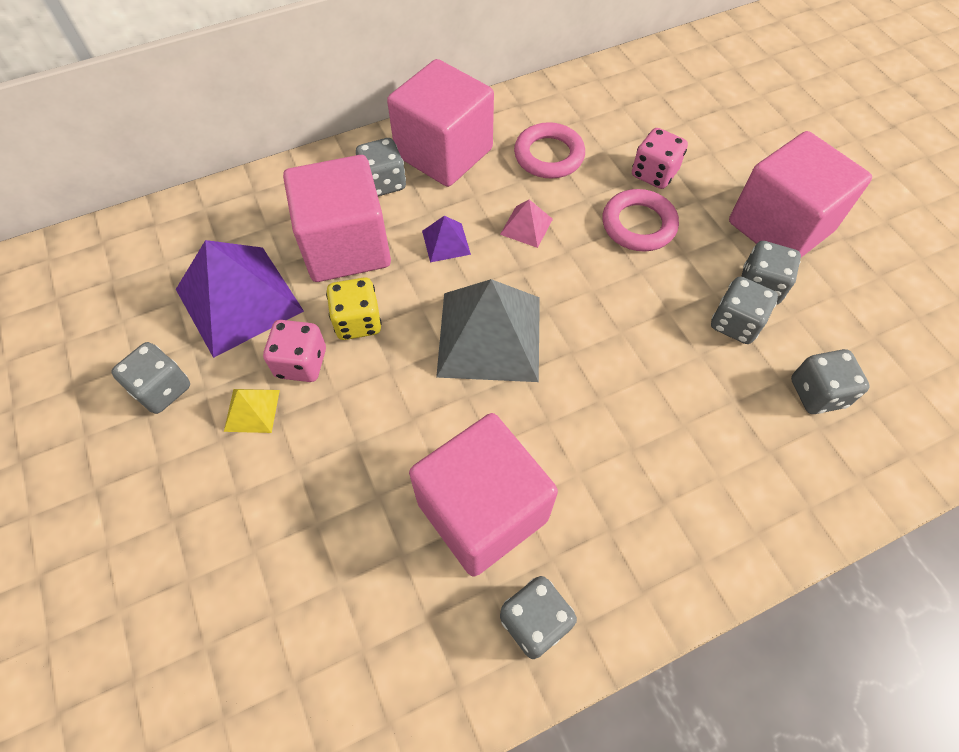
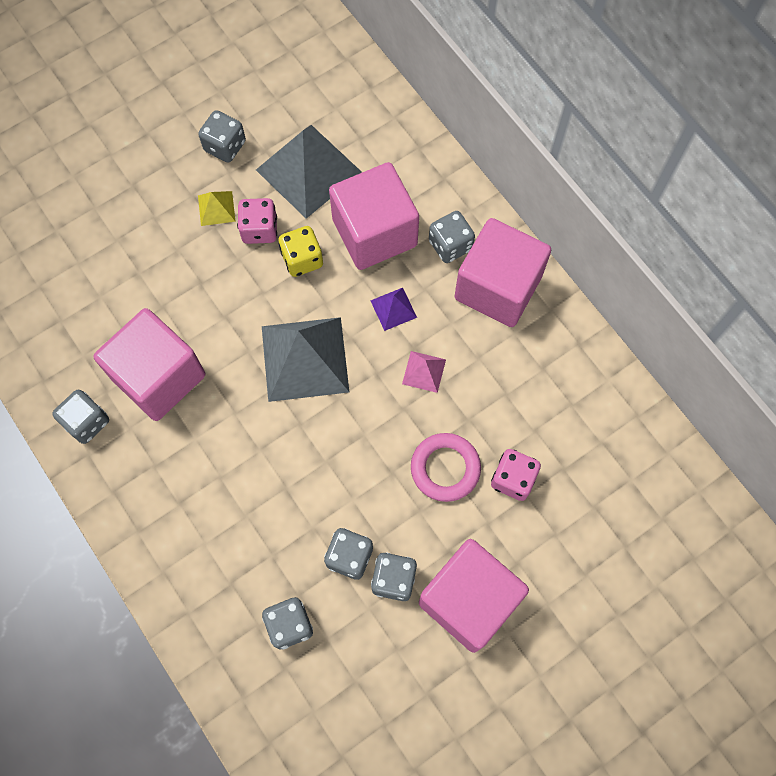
camera: 80 degrees right, 10 degrees up
purple pyramid [176,240,304,358] -> grey pyramid [256,125,362,219]
pink ring [514,122,585,179] -> none

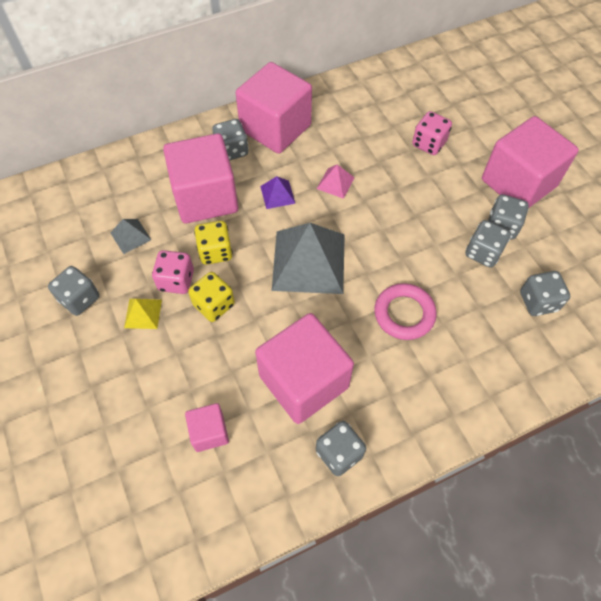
camera: 80 degrees left, 10 degrees down
grey pyramid [256,125,362,219] -> grey pyramid [110,219,151,254], size x0.45
pink ring [411,433,481,502] -> pink ring moved to [374,283,437,340]
none -> pink cube [185,403,229,452]
none -> yellow dice [188,272,235,322]

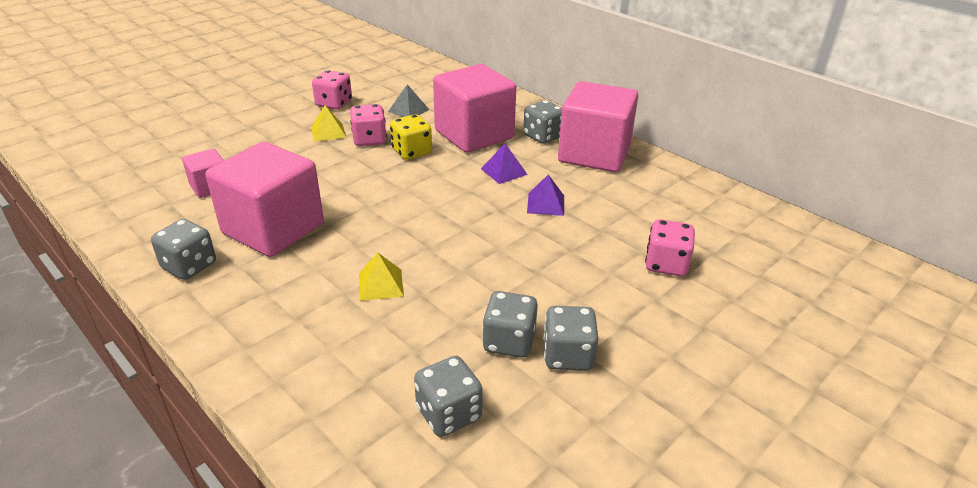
camera: 70 degrees right, 25 degrees down
grey dice [48,266,100,316] -> pink dice [312,70,352,110]
yellow dice [188,272,235,322] -> none
grey pyramid [272,223,345,294] -> none
pink pyramid [317,165,355,199] -> purple pyramid [527,174,564,216]
pink ring [374,283,437,340] -> yellow pyramid [359,253,404,301]
pink cube [482,116,579,208] -> none

